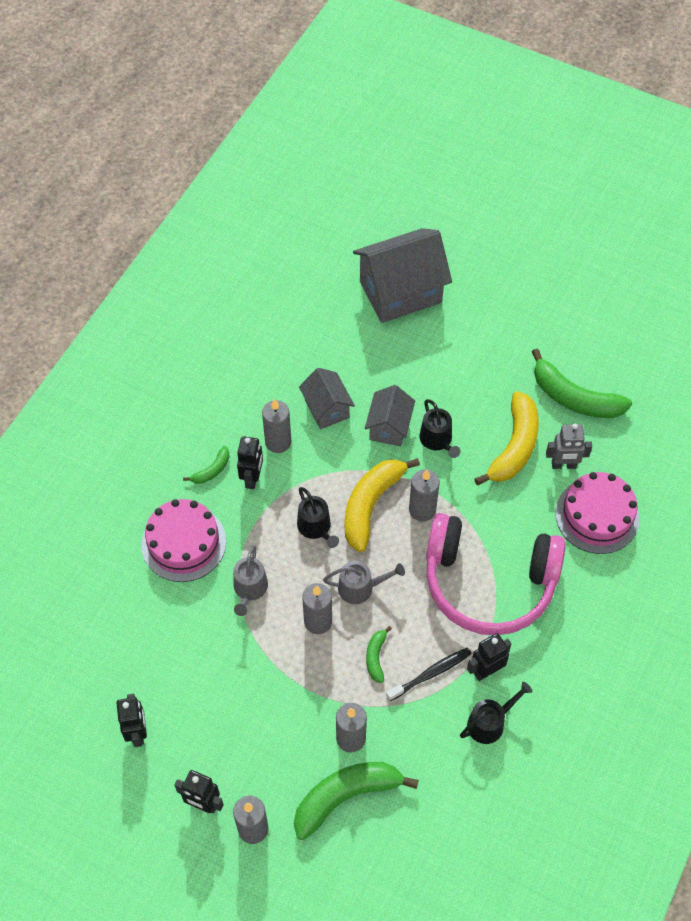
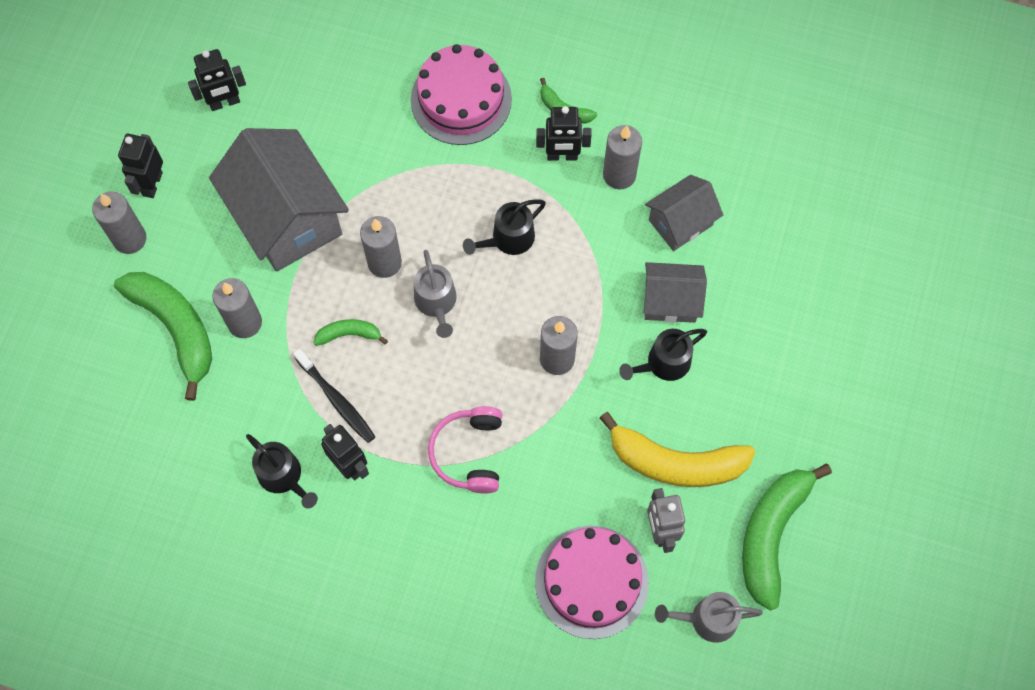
camera: 80 degrees right, 10 degrees up
grey watering can [233,545,268,616] -> grey watering can moved to [655,592,763,643]
yellow banana [345,458,420,552] -> none
grey house [353,228,452,323] -> grey house moved to [209,128,349,272]
pink headphones [426,513,566,635] -> pink headphones [428,406,502,494], size x0.49

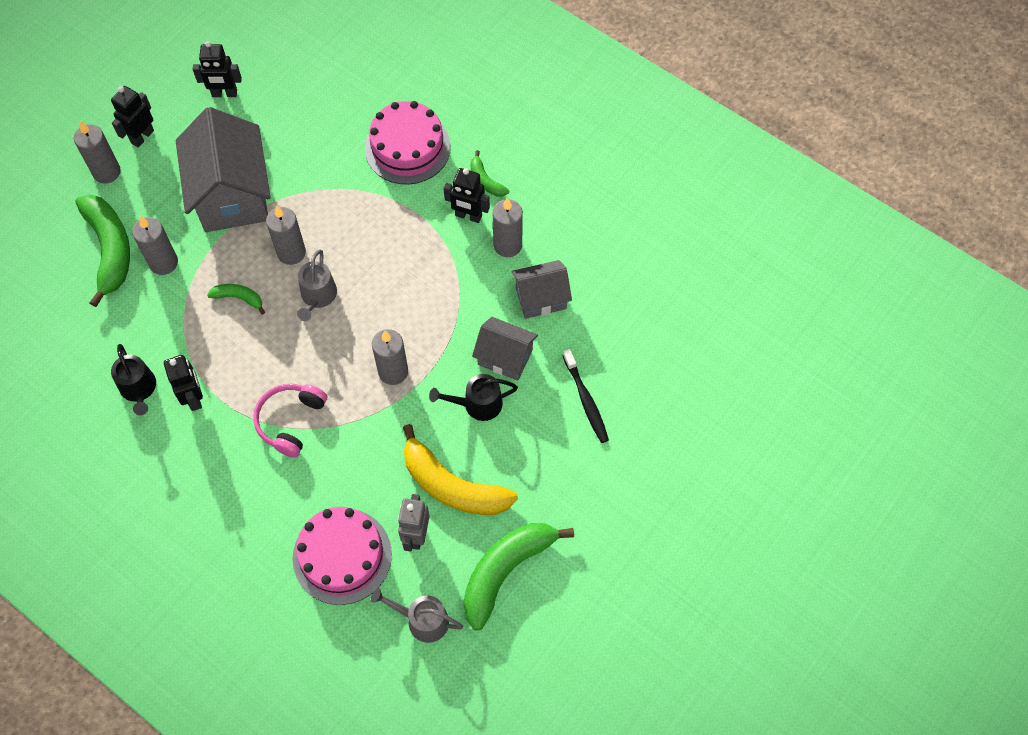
camera: 20 degrees right, 5 degrees down
black toothbrush [293,349,376,443] -> black toothbrush moved to [563,349,609,443]
black watering can [463,199,546,255] -> none

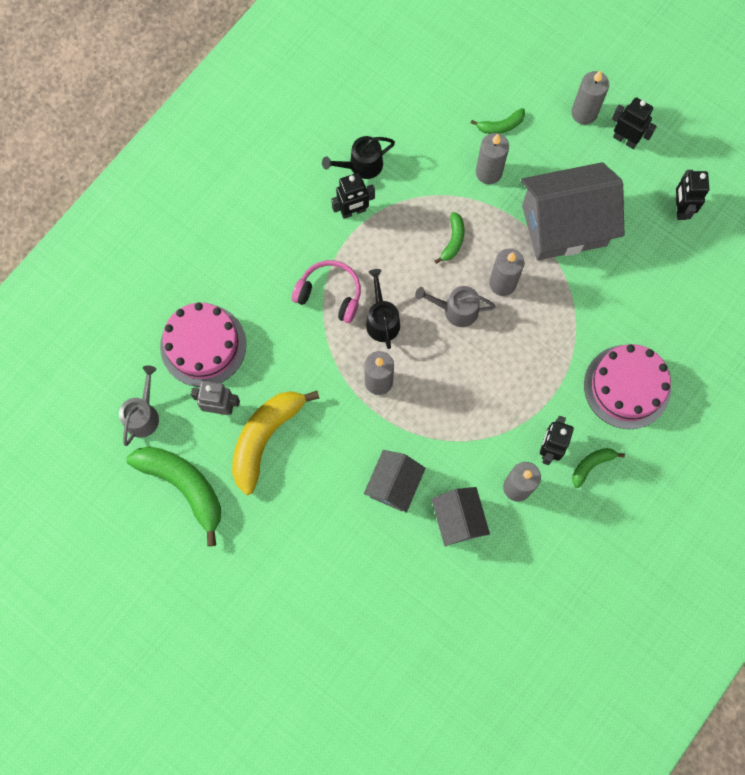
camera: 90 degrees right, 10 degrees up
green banana [76,195,130,307] -> green banana [471,108,525,134], size x0.48
black watering can [429,374,518,421] -> black watering can moved to [366,269,400,349]
black toothbrush [563,349,609,443] -> none

